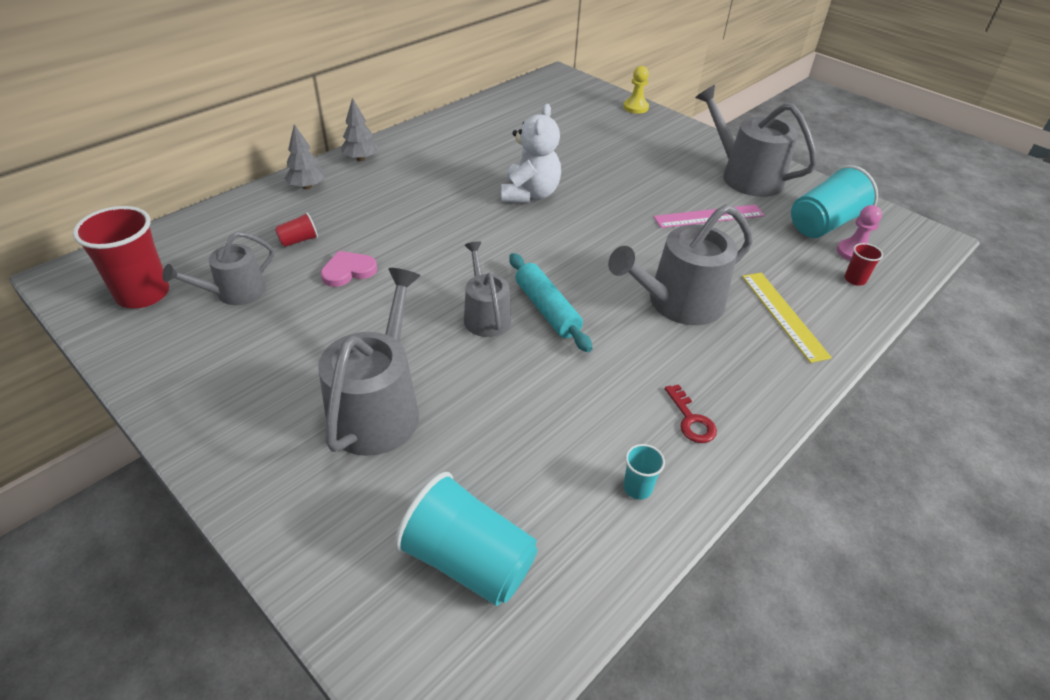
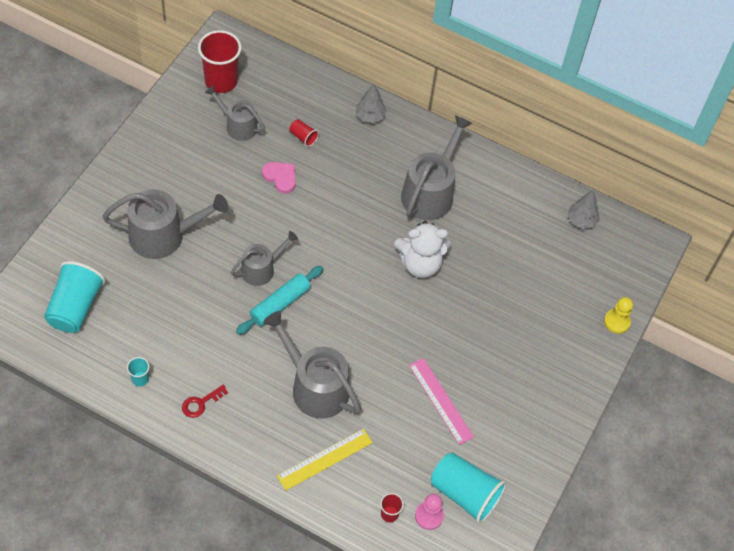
camera: 70 degrees right, 15 degrees up
grey tree [341,98,378,161] -> grey tree moved to [567,190,600,229]
grey watering can [695,85,817,197] -> grey watering can moved to [401,115,472,220]

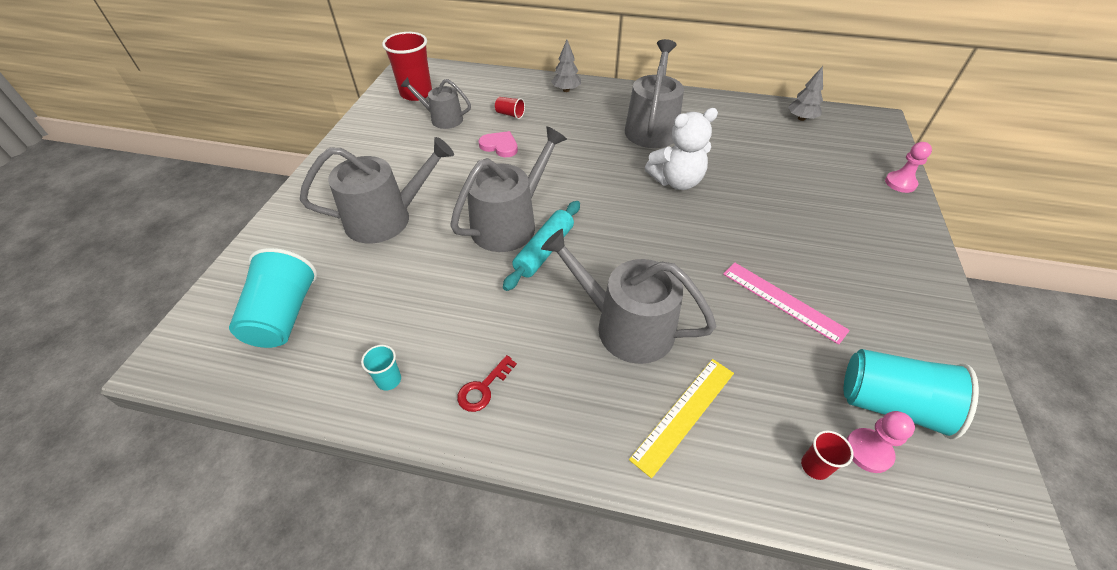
camera: 10 degrees left, 10 degrees down
grey watering can [231,231,298,286] -> grey watering can [450,126,567,252], size x1.65
yellow pawn [604,297,633,334] -> pink pawn [885,142,932,193]

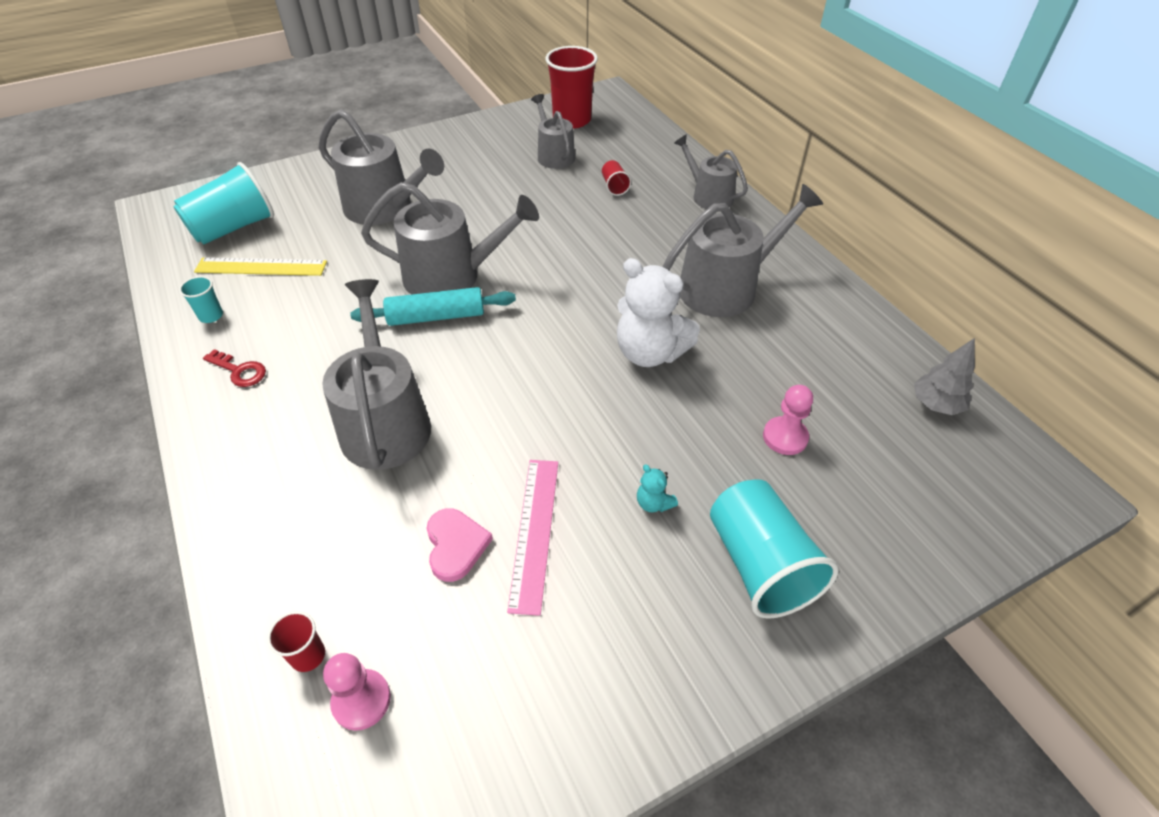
camera: 50 degrees right, 0 degrees up
red key [457,355,517,412] -> red key turned 150 degrees counterclockwise [203,349,266,387]
pink heart [479,131,518,157] -> pink heart moved to [426,508,493,582]
grey tree [551,40,581,92] -> grey watering can [674,135,748,209]
yellow ruler [629,359,734,479] -> yellow ruler moved to [194,257,327,276]
turquoise cup [844,349,979,439] -> turquoise cup moved to [710,479,839,619]
pink pawn [885,142,932,193] -> pink pawn moved to [763,385,813,455]
none -> turquoise teddy bear [637,464,678,512]

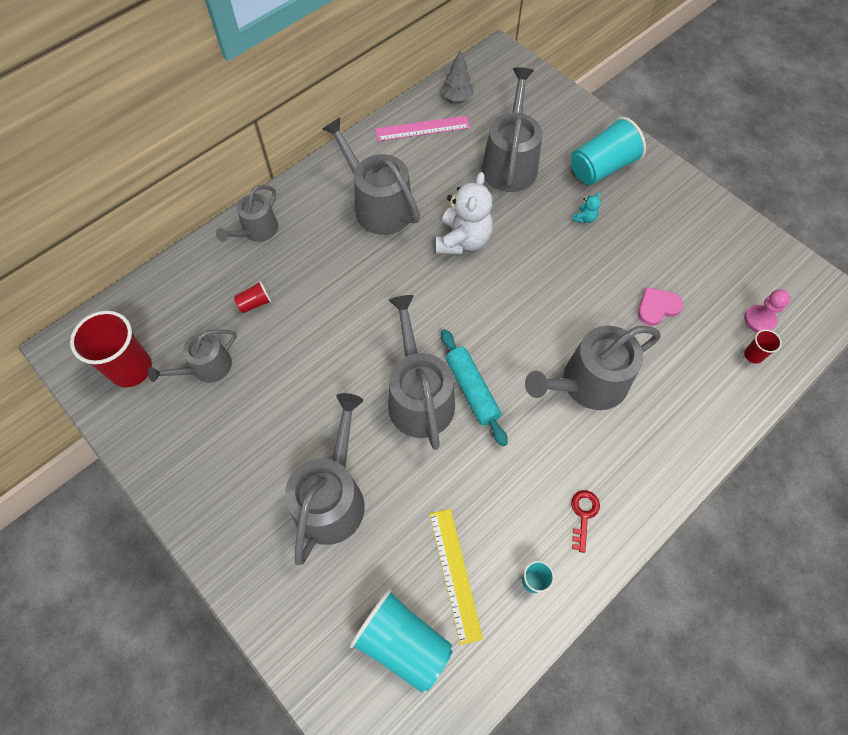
camera: 105 degrees left, 15 degrees up
pink ruler [507,460,558,616] -> pink ruler moved to [375,116,470,141]
pink pawn [763,385,813,455] -> grey watering can [482,67,542,192]

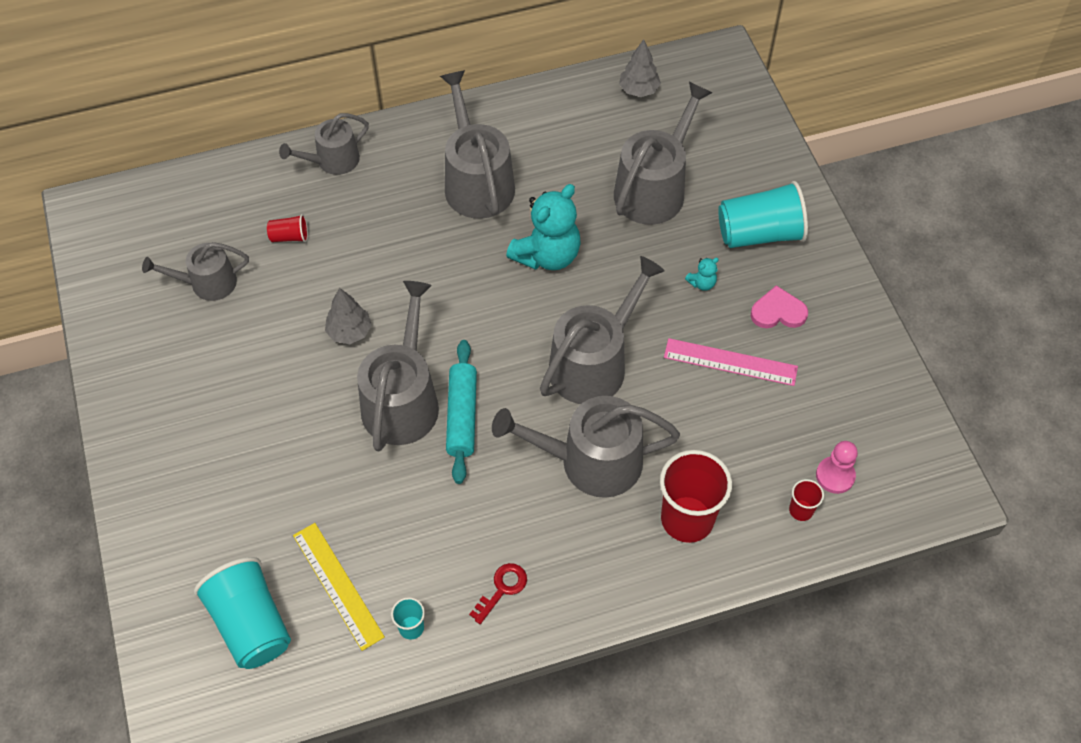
camera: 25 degrees right, 5 degrees down
red cup [70,311,152,387] -> red cup moved to [660,450,732,543]
grey watering can [285,393,365,565] -> grey watering can moved to [540,256,665,404]
pink ruler [375,116,470,141] -> pink ruler moved to [664,338,798,386]
yellow ruler [429,509,483,645] -> yellow ruler turned 45 degrees counterclockwise [293,523,385,651]
white teddy bear [436,172,493,255] -> turquoise teddy bear [506,184,580,270]
pink heart [638,287,683,326] -> pink heart moved to [751,285,808,328]
none -> grey tree [325,288,372,344]

